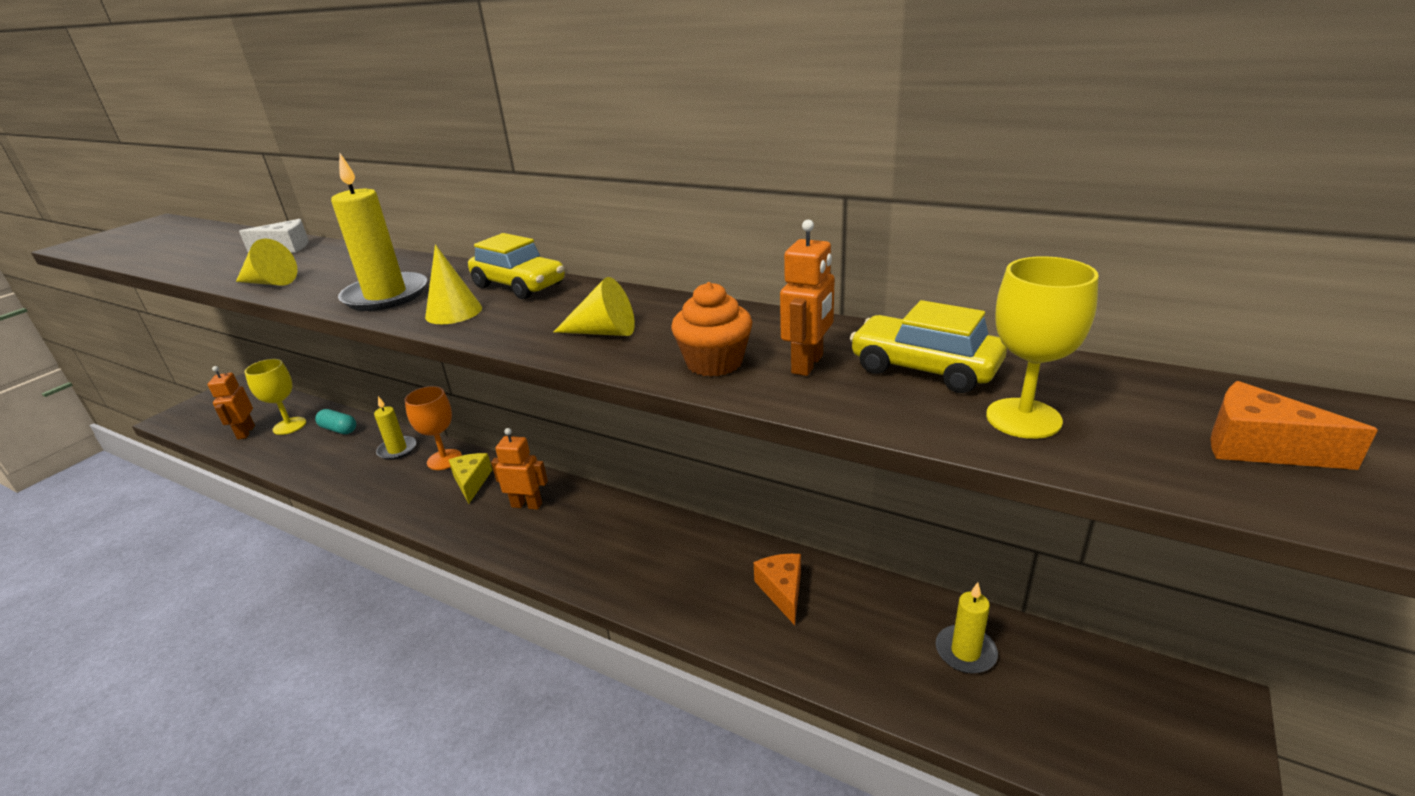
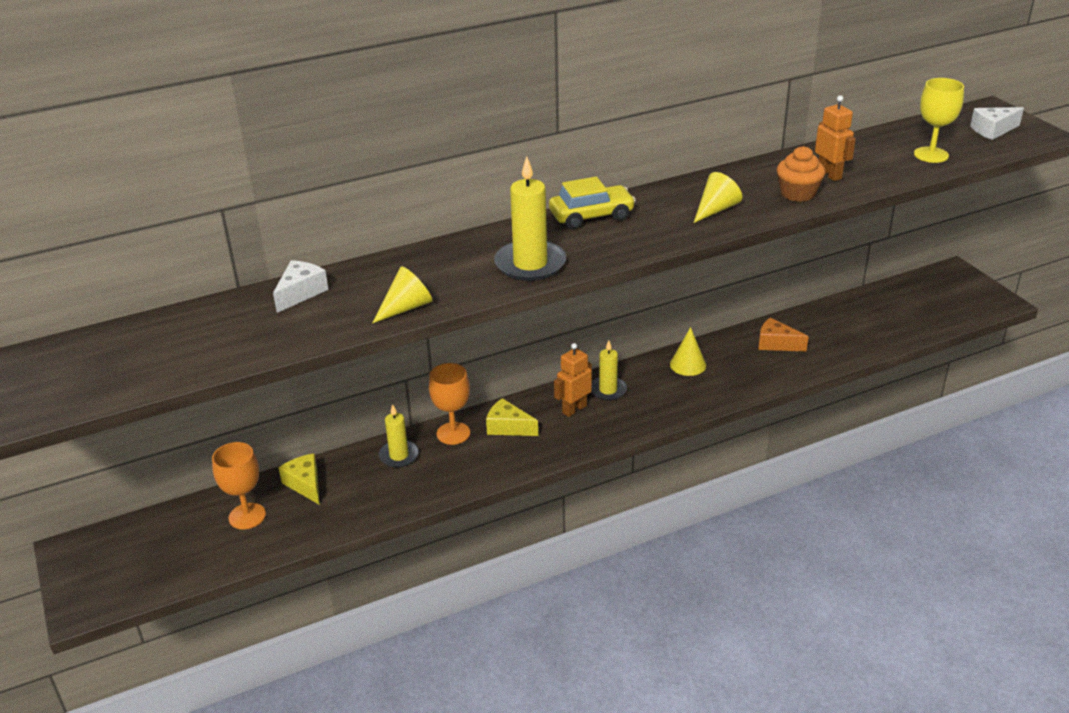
camera: 55 degrees left, 5 degrees up
orange robot [208,366,255,439] -> none
yellow goblet [244,359,306,435] -> orange goblet [212,442,266,529]
turquoise capsule [315,409,356,434] -> yellow cheese [279,453,320,505]
yellow cone [425,245,482,324] -> yellow cone moved to [670,327,706,376]
yellow car [850,300,1007,393] -> none
yellow candle [936,582,998,674] -> yellow candle moved to [591,340,627,400]
orange cheese [1210,381,1378,470] -> white cheese [970,107,1024,140]

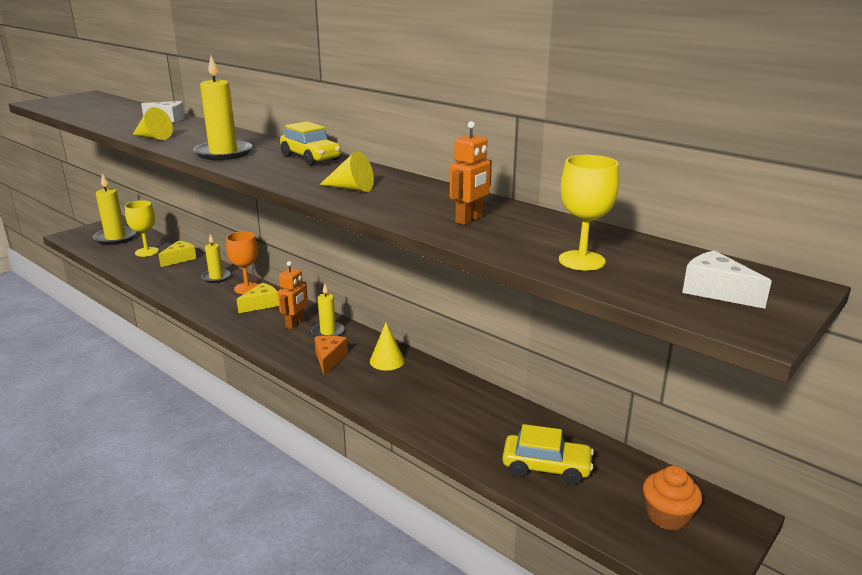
camera: 65 degrees right, 10 degrees down
orange goblet [212,442,266,529] -> yellow goblet [125,200,159,257]
yellow cheese [486,398,538,436] -> yellow cheese turned 45 degrees clockwise [237,283,279,313]
orange robot [554,343,592,417] -> orange robot turned 90 degrees clockwise [278,261,308,329]
orange cheese [758,317,809,352] -> orange cheese moved to [314,336,348,376]
orange cupcake [777,146,825,202] -> orange cupcake moved to [643,465,702,530]
none -> yellow candle [93,173,137,245]
none -> yellow car [502,424,594,485]

